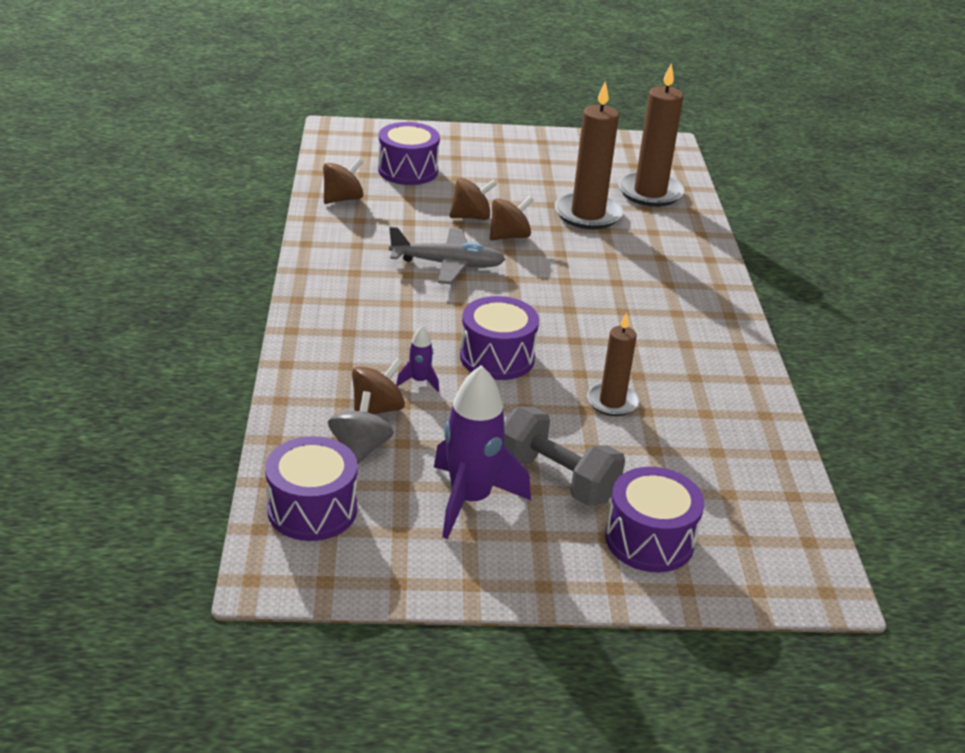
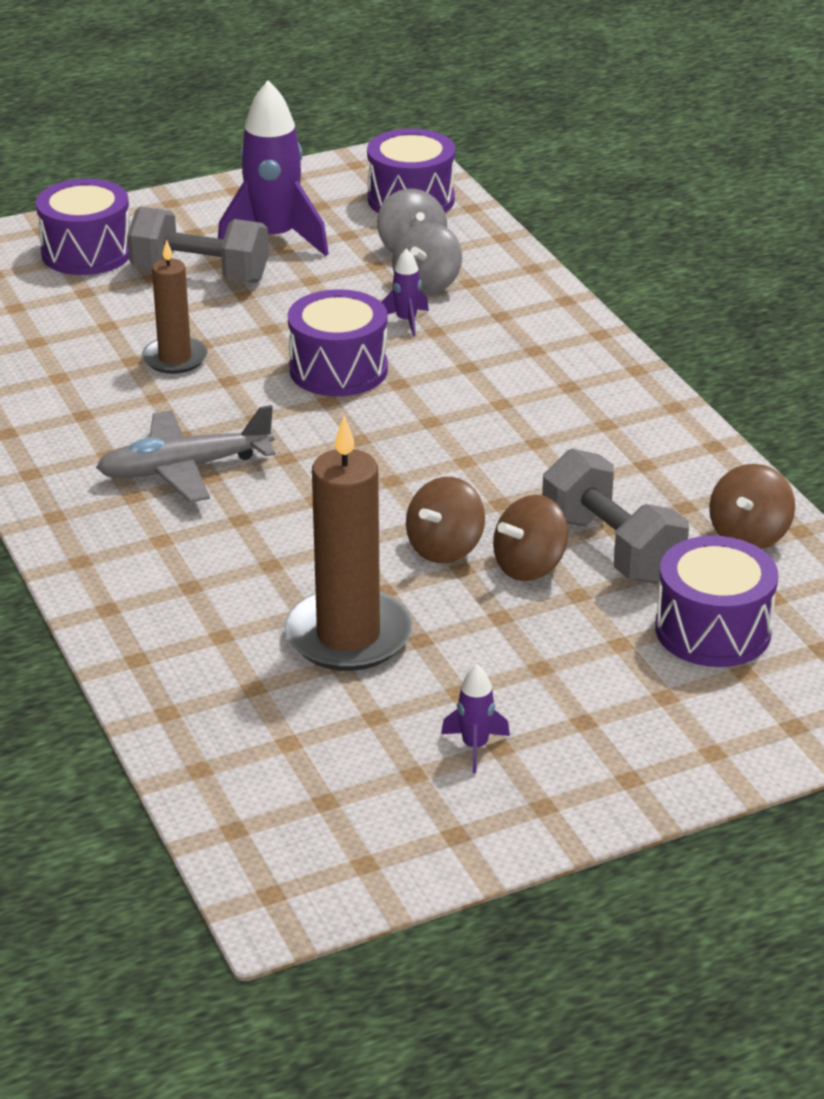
camera: 160 degrees right, 0 degrees up
brown spinning top [352,358,405,415] -> grey spinning top [392,223,462,296]
grey plane [389,226,505,284] -> grey plane moved to [96,405,276,502]
brown candle [618,63,684,207] -> none
none -> purple rocket [441,664,510,773]
none -> grey dumbbell [542,448,689,584]

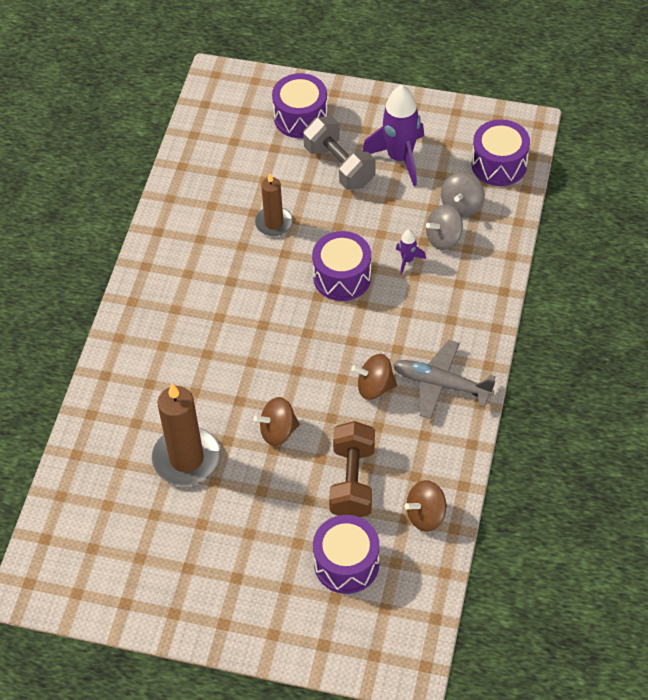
camera: 40 degrees right, 20 degrees up
grey plane [96,405,276,502] -> grey plane moved to [393,340,496,419]
purple rocket [441,664,510,773] -> none
brown spinning top [493,495,568,581] -> brown spinning top moved to [352,354,397,400]
grey dumbbell [542,448,689,584] -> brown dumbbell [329,421,375,517]

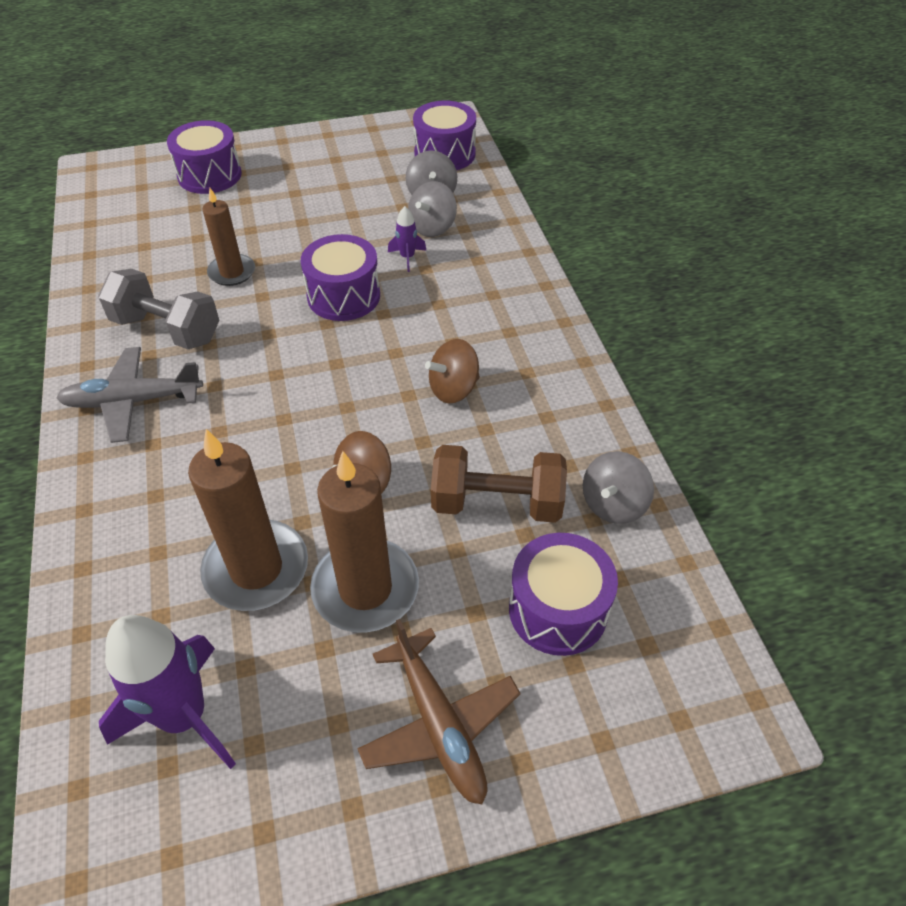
camera: 30 degrees left, 5 degrees down
grey dumbbell [303,116,375,190] -> grey dumbbell moved to [98,269,220,349]
brown dumbbell [329,421,375,517] -> brown dumbbell turned 60 degrees counterclockwise [431,445,567,523]
purple rocket [362,85,424,186] -> purple rocket moved to [99,615,236,769]
grey plane [393,340,496,419] -> grey plane moved to [56,347,203,443]
brown spinning top [404,480,447,532] -> grey spinning top [583,451,654,524]
none -> brown candle [310,451,419,633]
none -> brown plane [357,619,521,804]

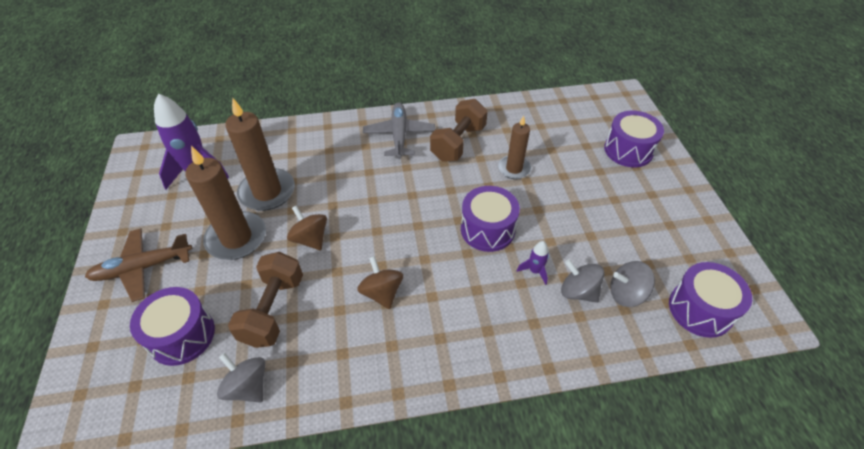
camera: 95 degrees right, 0 degrees up
grey dumbbell [98,269,220,349] -> brown dumbbell [430,99,488,162]

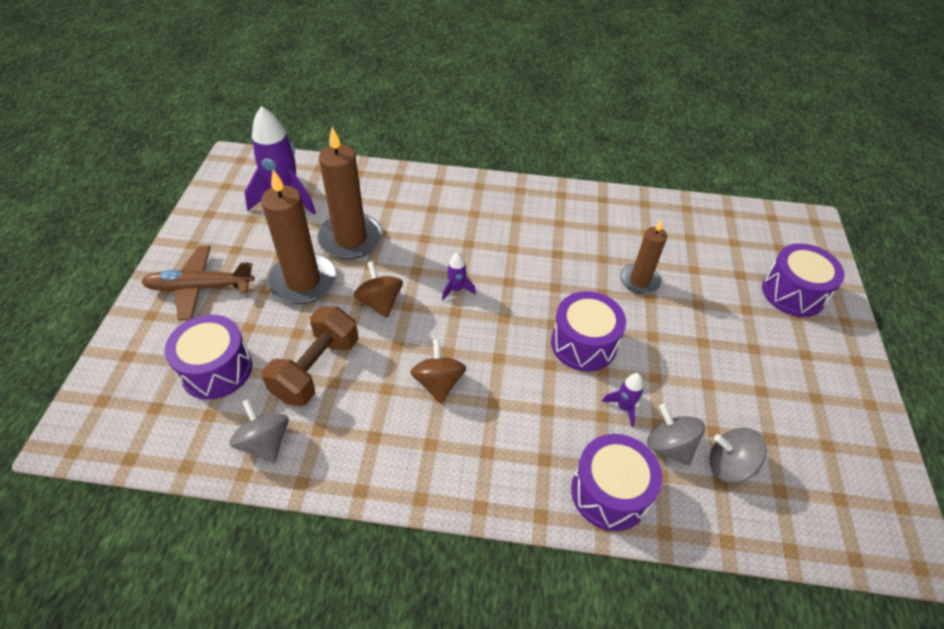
camera: 15 degrees right, 0 degrees up
grey plane [363,102,435,159] -> none
brown dumbbell [430,99,488,162] -> none
purple drum [669,262,752,338] -> purple drum moved to [571,434,662,531]
none -> purple rocket [442,252,476,300]

